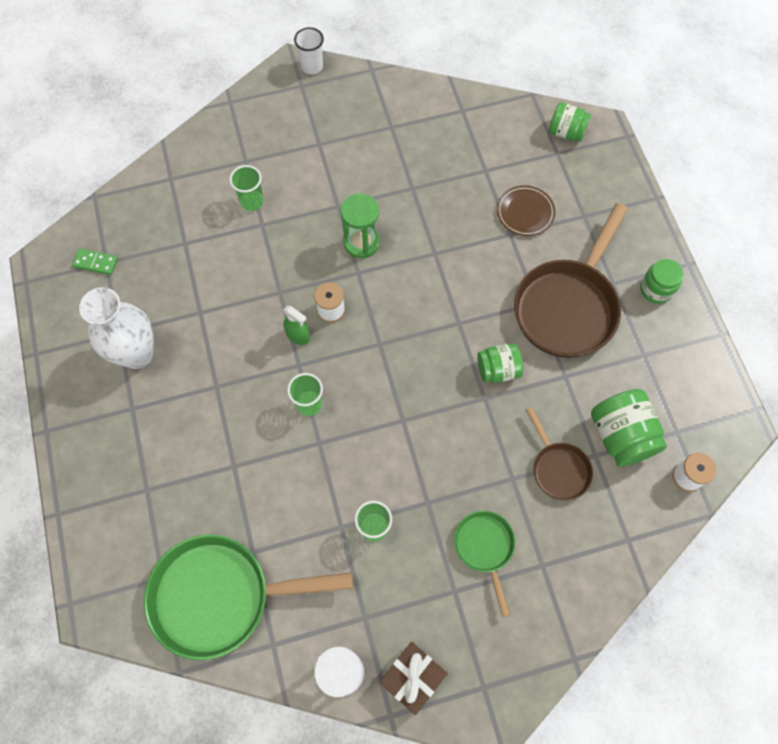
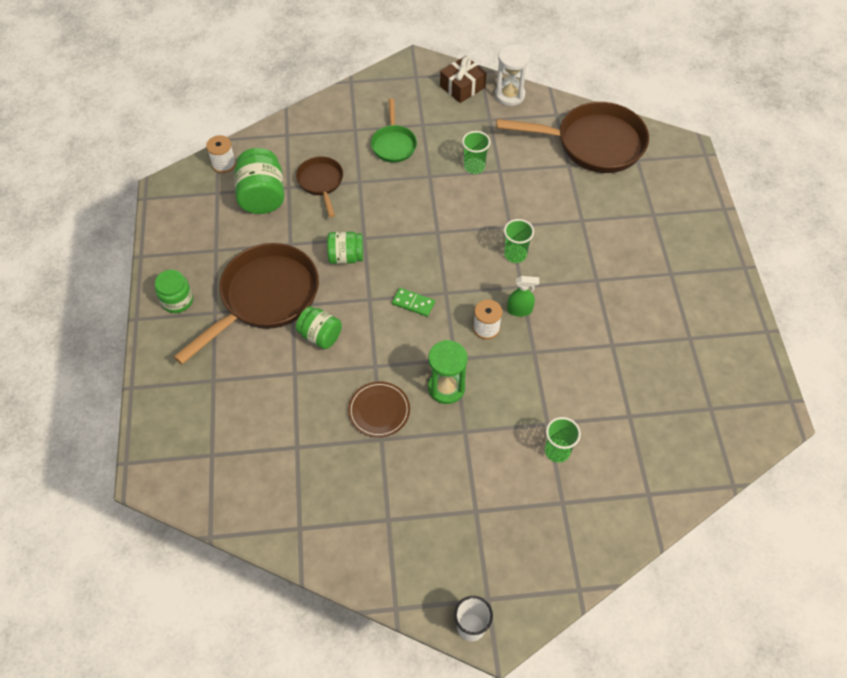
camera: 170 degrees left, 10 degrees down
green domino [72,248,118,275] -> green domino moved to [392,288,435,317]
white vase [79,287,153,369] -> none
green pan [144,535,353,660] -> brown pan [496,102,649,173]
green spray bottle [283,305,310,345] -> green spray bottle turned 135 degrees clockwise [507,276,539,317]
brown plate [497,185,555,236] -> brown plate moved to [348,381,410,438]
green jar [548,102,591,142] -> green jar moved to [296,306,342,349]

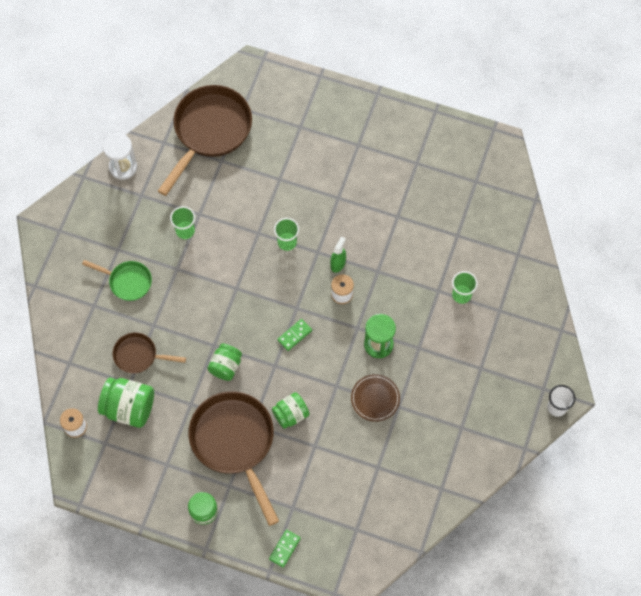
camera: 65 degrees left, 10 degrees up
brown gift [440,56,486,103] -> none
none -> green domino [269,530,301,568]

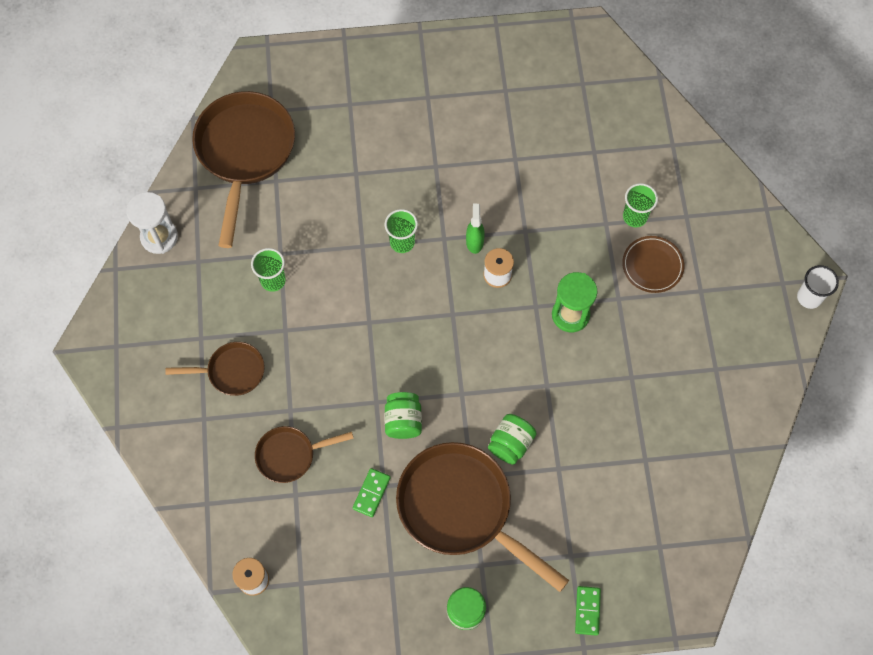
camera: 25 degrees left, 0 degrees up
green pan [82,260,152,301] -> brown pan [166,342,265,396]
green jar [98,378,154,428] -> none
green domino [277,319,312,351] -> green domino moved to [353,468,391,517]
brown plate [351,374,400,422] -> brown plate moved to [622,236,685,293]

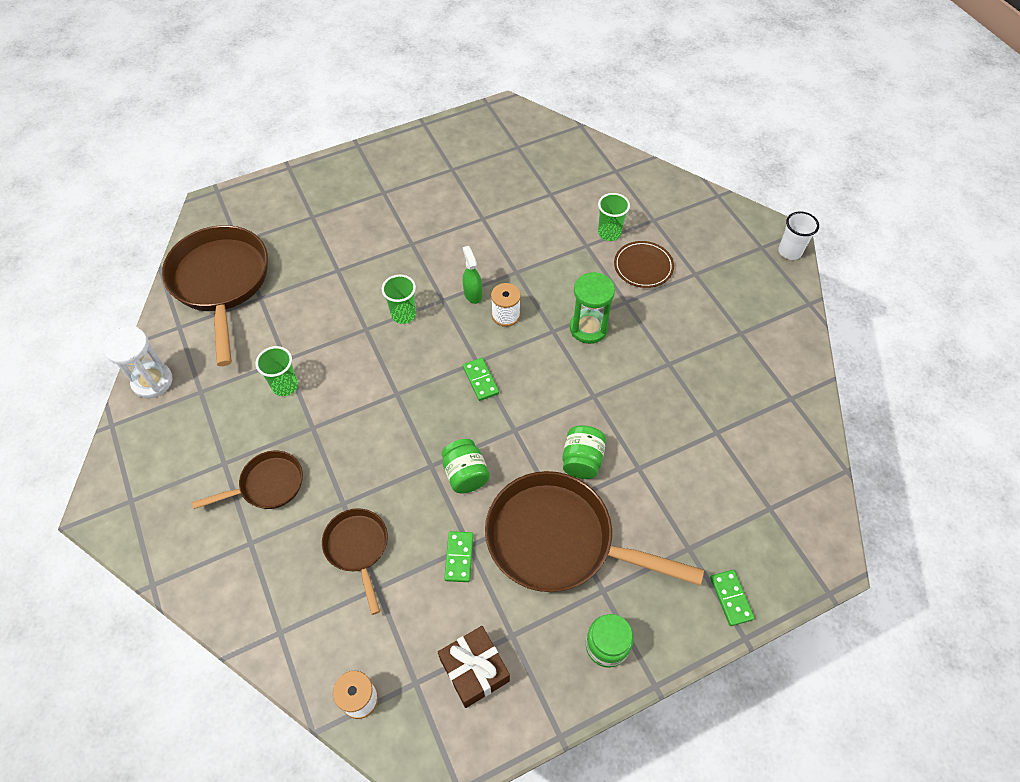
camera: 20 degrees left, 10 degrees down
brown pan [255,426,354,483] -> brown pan turned 105 degrees clockwise [322,508,388,615]
none -> brown gift [438,626,510,708]
none -> green domino [463,358,499,401]

